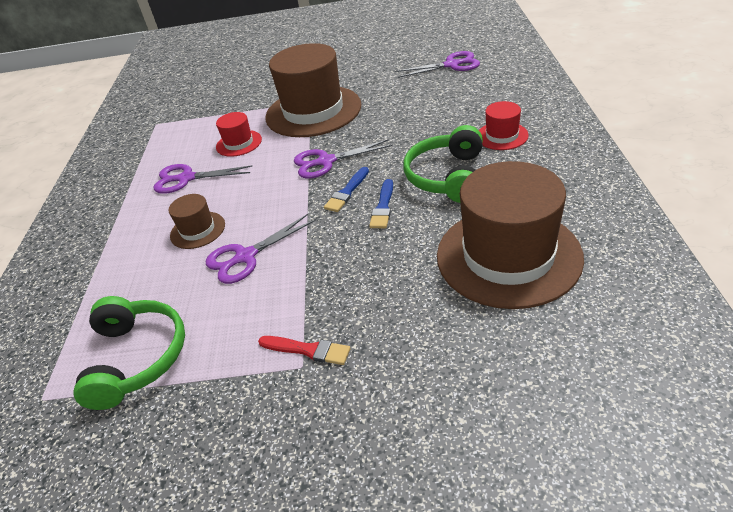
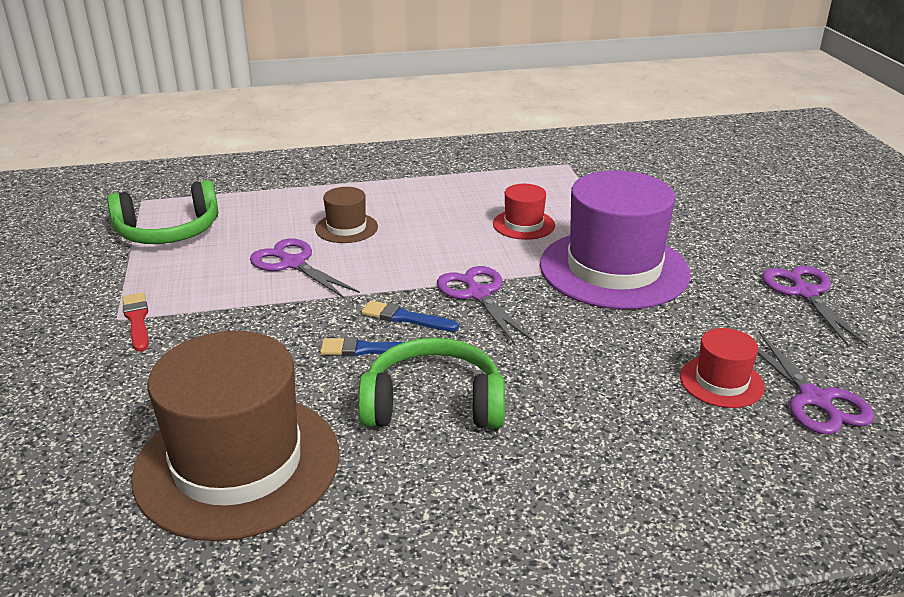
camera: 75 degrees right, 10 degrees down
purple scissors [153,164,252,194] -> purple scissors moved to [762,266,867,346]
red brush [258,336,351,365] -> red brush turned 150 degrees clockwise [122,292,148,352]
brown hat [265,43,361,137] -> purple hat [540,170,691,309]
red hat [479,101,529,150] -> red hat moved to [680,328,765,408]

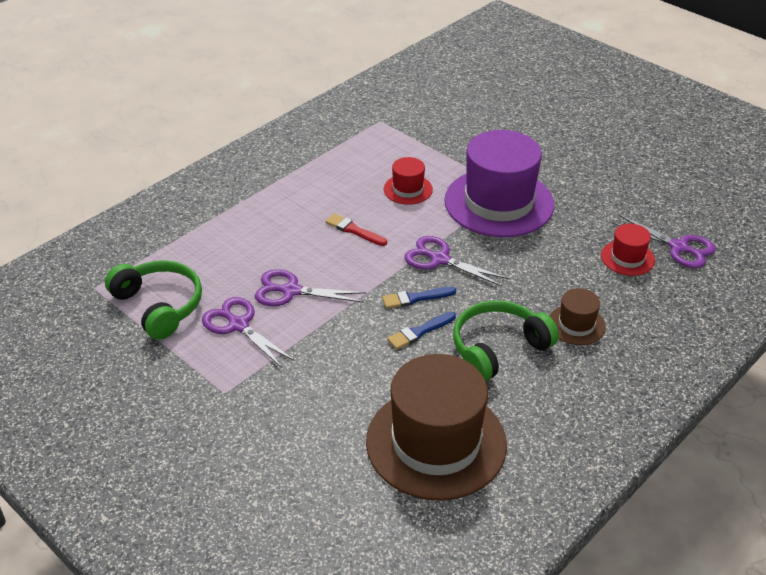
camera: 35 degrees left, 10 degrees up
green headphones [107,180,218,244] -> green headphones turned 75 degrees counterclockwise [105,260,202,340]
red brush [122,292,148,352] -> red brush moved to [325,214,387,246]
brown hat [315,187,378,243] -> brown hat moved to [550,288,606,345]
purple scissors [762,266,867,346] -> purple scissors moved to [202,297,295,368]

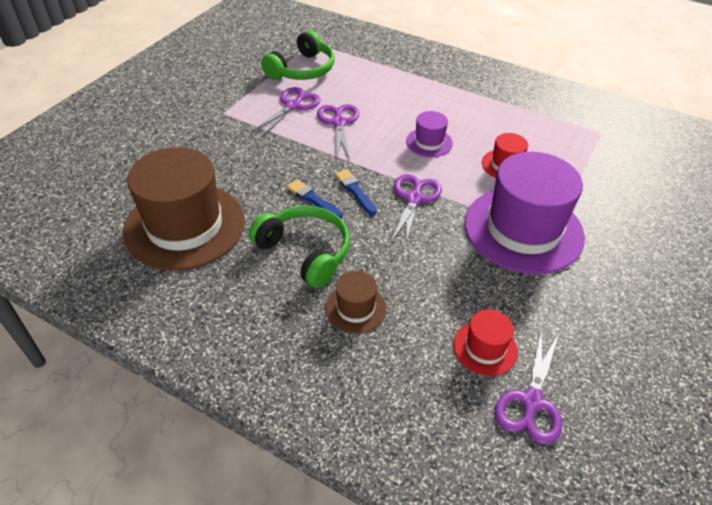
camera: 75 degrees right, 5 degrees up
red brush [325,214,387,246] -> purple hat [406,111,453,157]

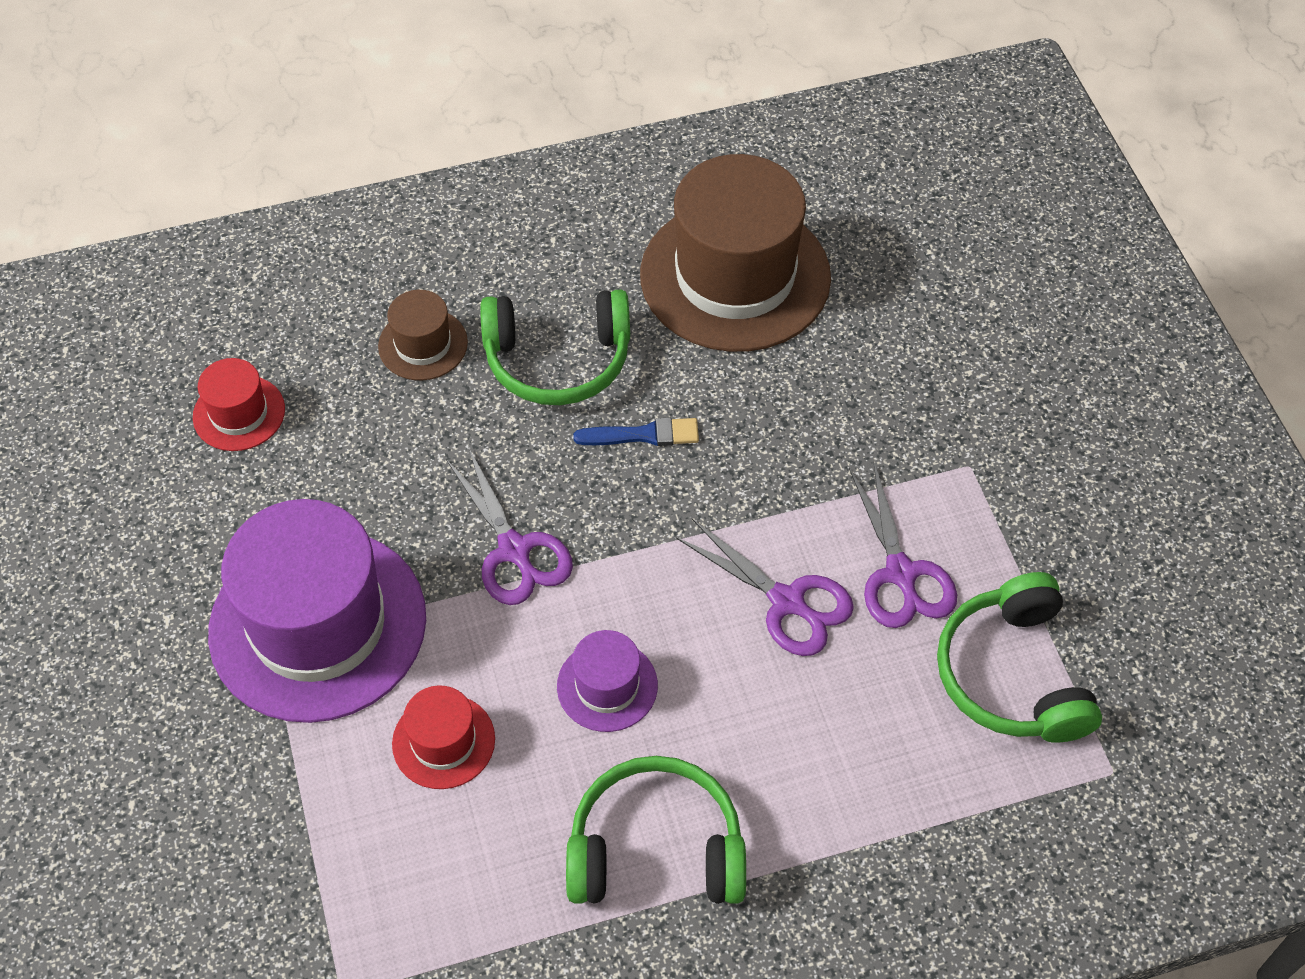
camera: 135 degrees right, 10 degrees up
blue brush [335,169,377,215] -> none
purple scissors [495,328,562,444] -> none
none -> green headphones [566,756,746,904]

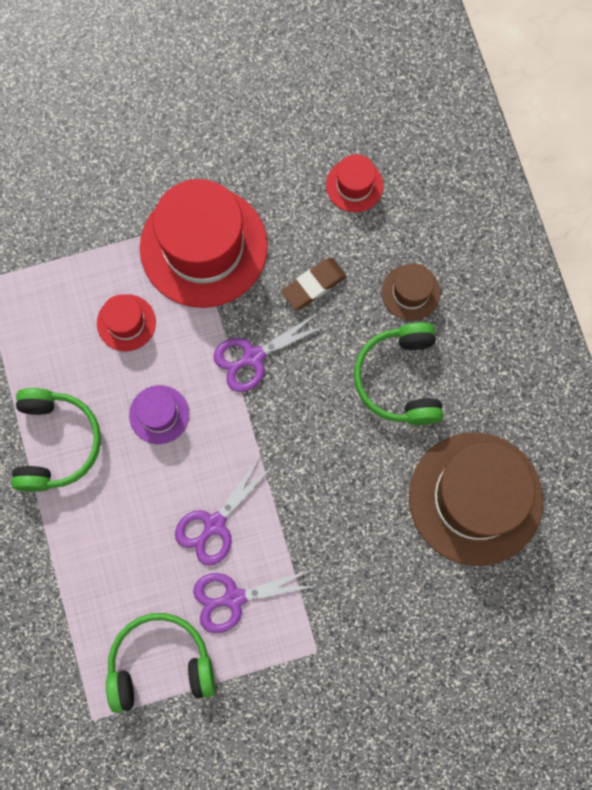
camera: 90 degrees right, 20 degrees up
purple hat [208,499,426,723] -> red hat [140,179,268,308]
blue brush [573,418,699,446] -> none
none -> brown eraser [281,258,347,310]

